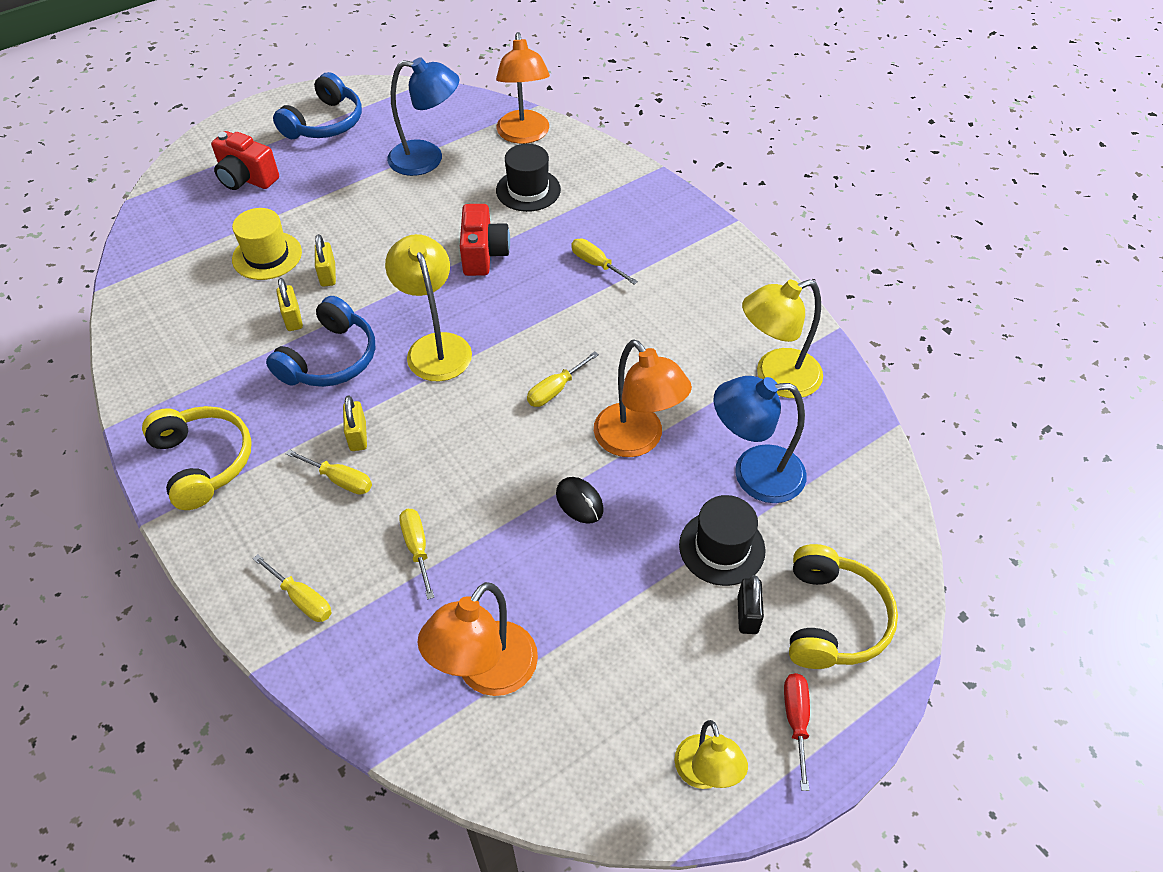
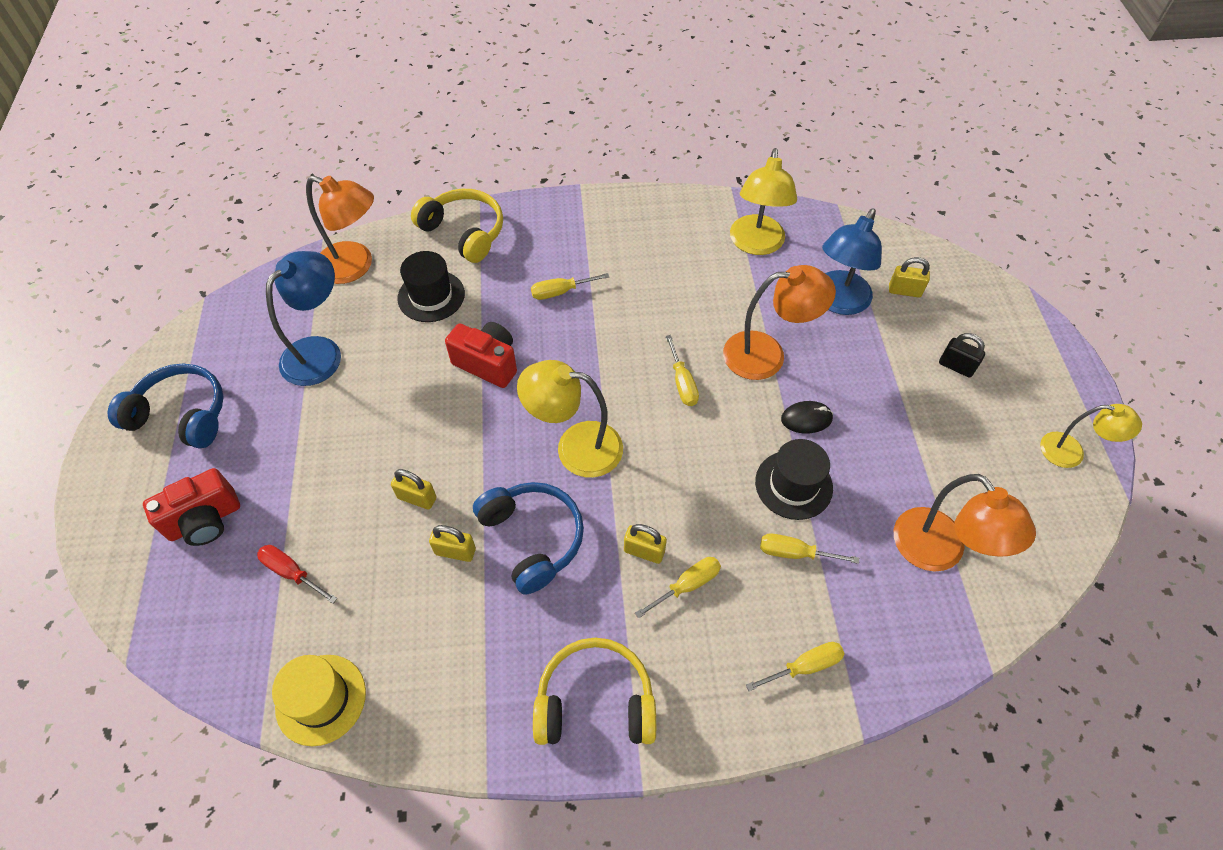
camera: 60 degrees left, 5 degrees up
yellow hat [232,208,302,280] -> yellow hat moved to [272,655,366,746]
blue headphones [273,72,362,139] -> blue headphones turned 45 degrees counterclockwise [108,364,224,449]
black hat [679,495,766,586] -> black hat moved to [755,439,833,520]
red screwdriver [784,673,810,791] -> red screwdriver moved to [257,545,337,604]
yellow headphones [789,544,898,669] -> yellow headphones moved to [411,189,503,263]
none -> yellow padlock [889,257,930,298]

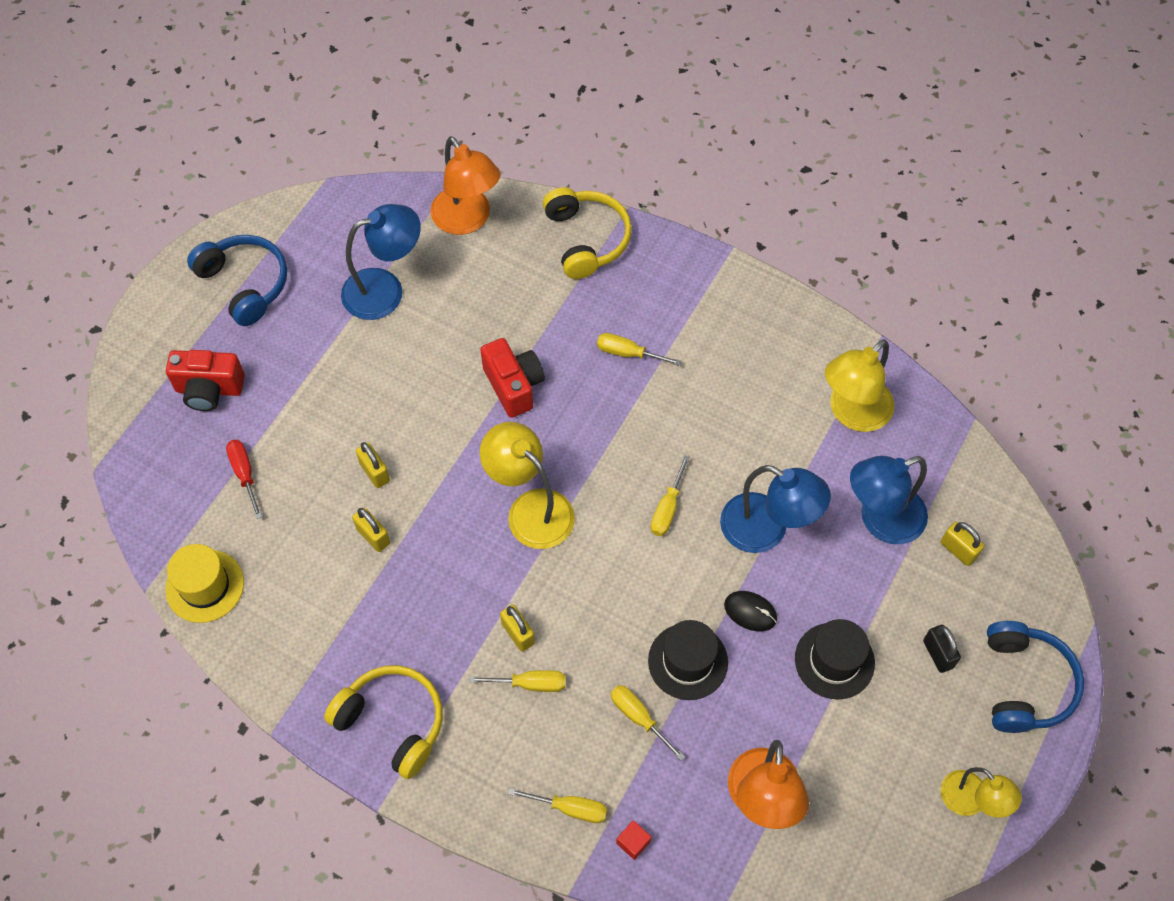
camera: 35 degrees right, 5 degrees up
black hat [398,251,465,322] -> black hat moved to [795,619,875,699]
blue headphones [473,482,584,595] -> blue headphones moved to [987,621,1084,733]
orange lamp [723,265,836,380] -> blue lamp [720,465,831,553]
none -> red cube [616,820,651,860]

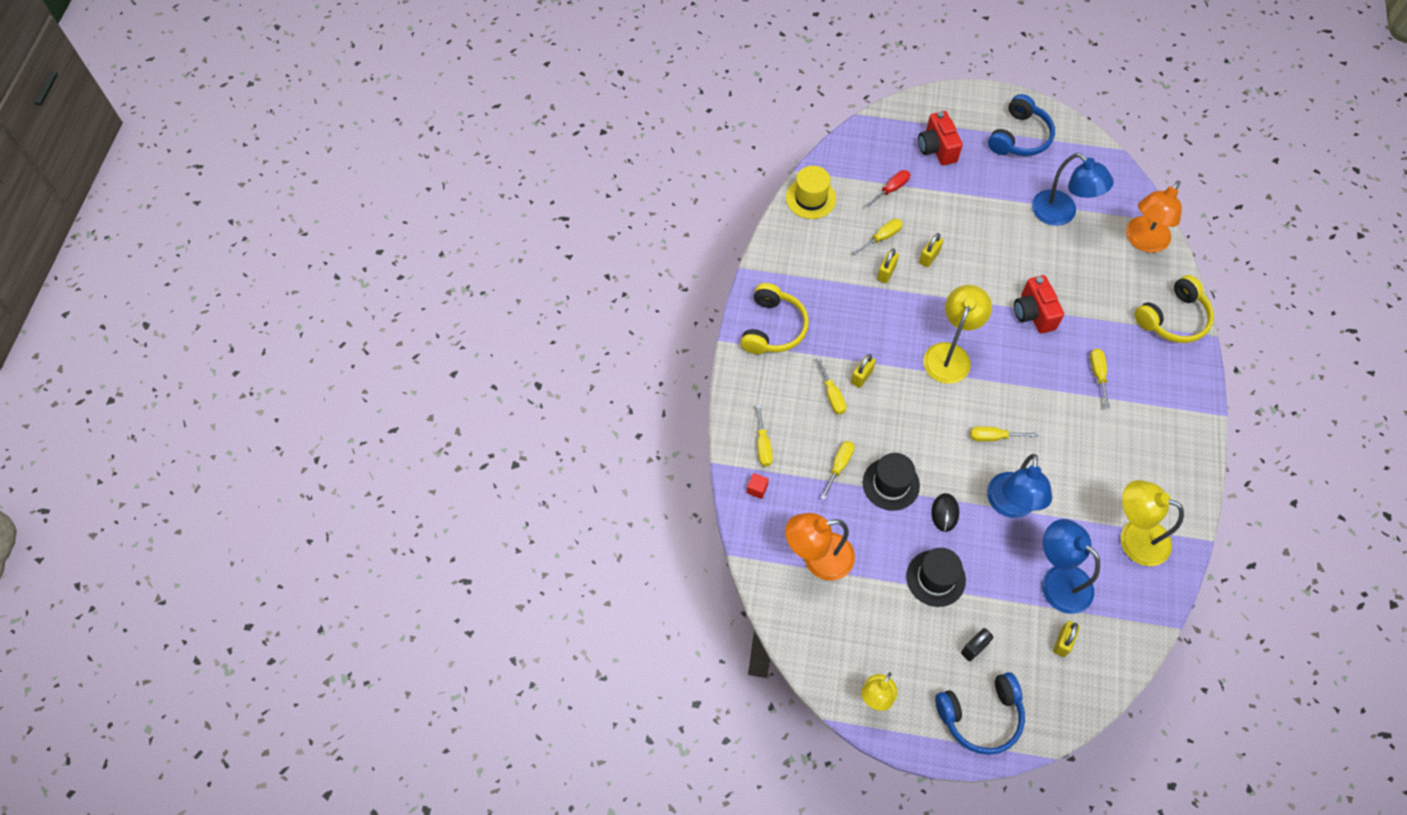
camera: 70 degrees right, 0 degrees up
red camera [480,338,545,418] -> red camera turned 120 degrees clockwise [1014,275,1064,334]
none -> yellow screwdriver [853,219,903,255]

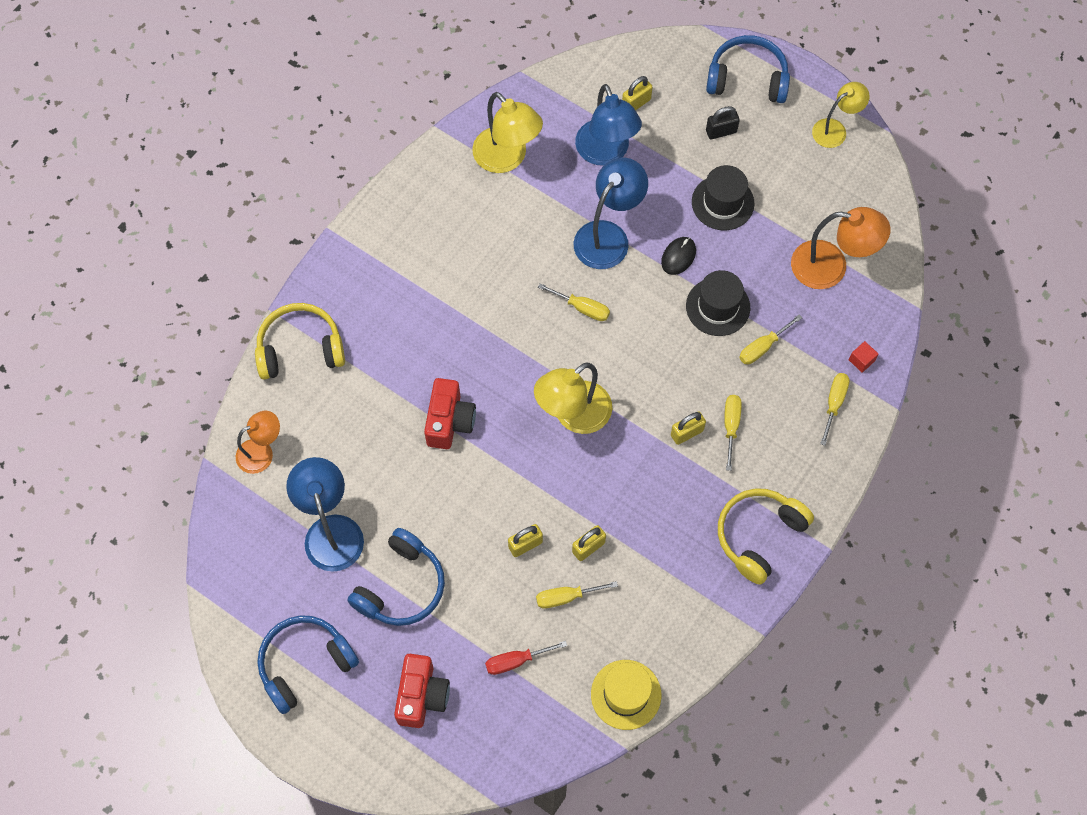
camera: 155 degrees left, 5 degrees up
yellow screwdriver [1090,349,1110,408] -> none
orange lamp [1126,181,1182,253] -> orange lamp [236,411,280,474], size x0.64
none -> blue headphones [347,528,445,626]

